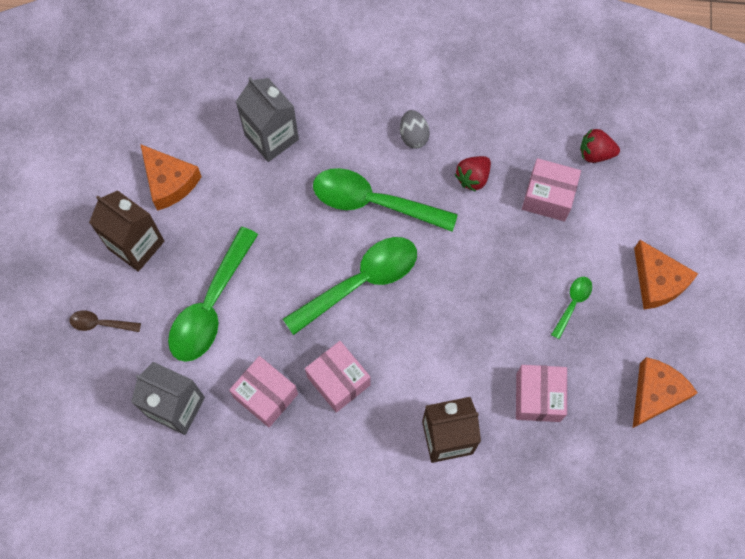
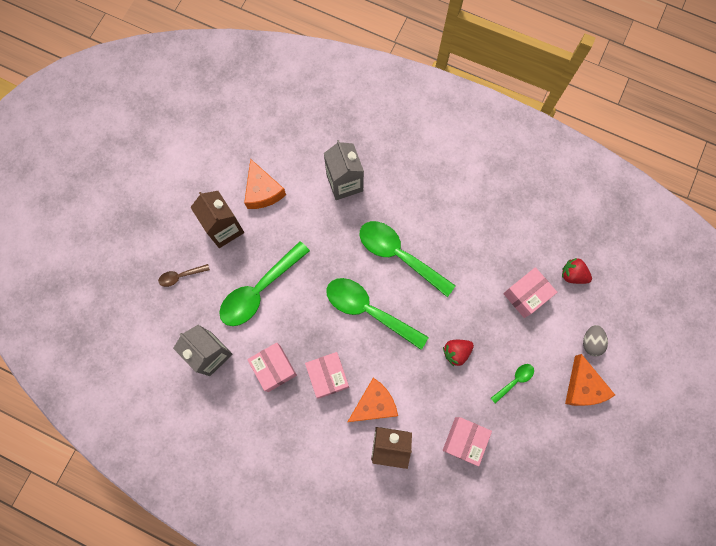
camera: 20 degrees right, 5 degrees up
brown spoon [70,311,141,332] -> brown spoon turned 45 degrees counterclockwise [158,264,210,287]
green spoon [283,237,417,335] -> green spoon turned 135 degrees counterclockwise [326,278,429,350]
grey egg [400,110,430,148] -> grey egg moved to [583,325,608,356]
red strawberry [455,156,491,192] -> red strawberry moved to [443,340,474,366]
pink box [522,158,581,222] -> pink box turned 75 degrees counterclockwise [503,267,557,318]
orange cheese [633,357,698,428] -> orange cheese moved to [348,378,398,422]

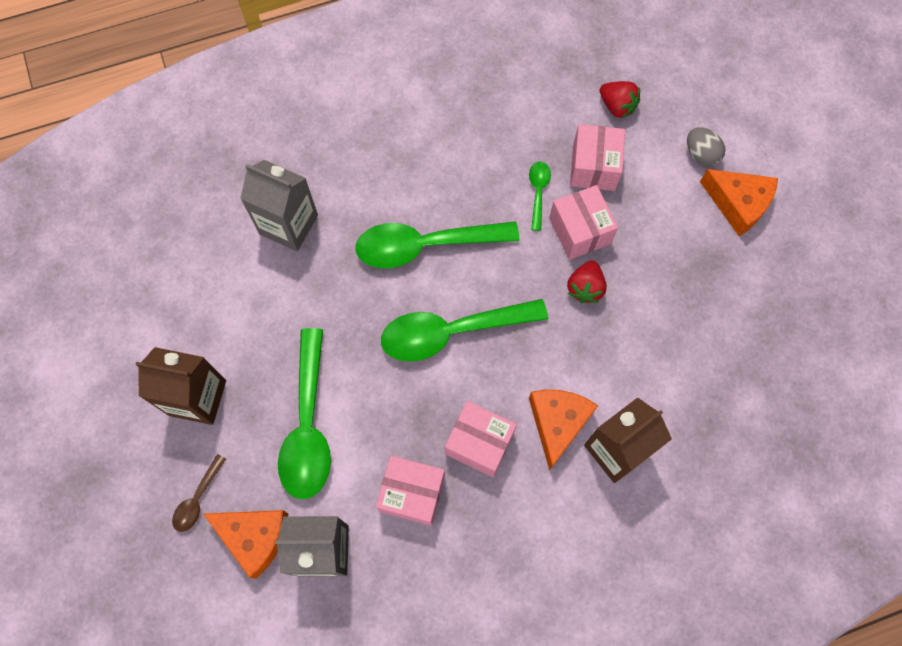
camera: 45 degrees left, 5 degrees down
orange cheese [244,159,286,209] -> orange cheese moved to [203,510,289,579]
pink box [443,417,492,466] -> pink box moved to [549,185,618,260]
green spoon [491,364,534,404] -> green spoon moved to [529,161,551,231]
red strawberry [562,258,592,284] -> red strawberry turned 120 degrees counterclockwise [600,81,640,119]

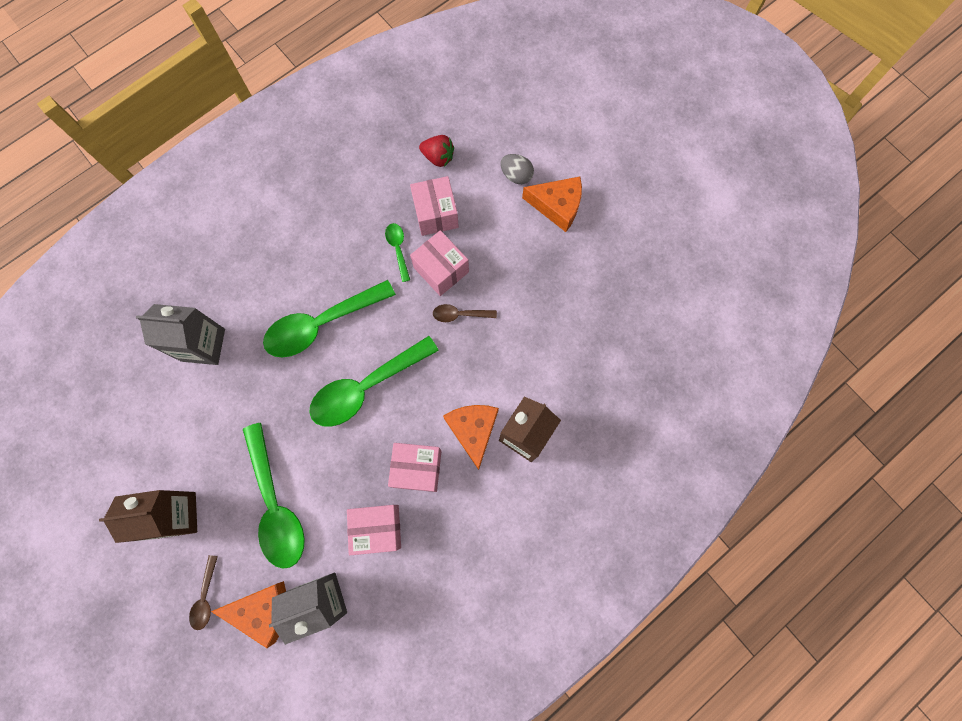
camera: 20 degrees left, 5 degrees up
red strawberry [567,260,607,303] -> brown spoon [433,304,497,322]

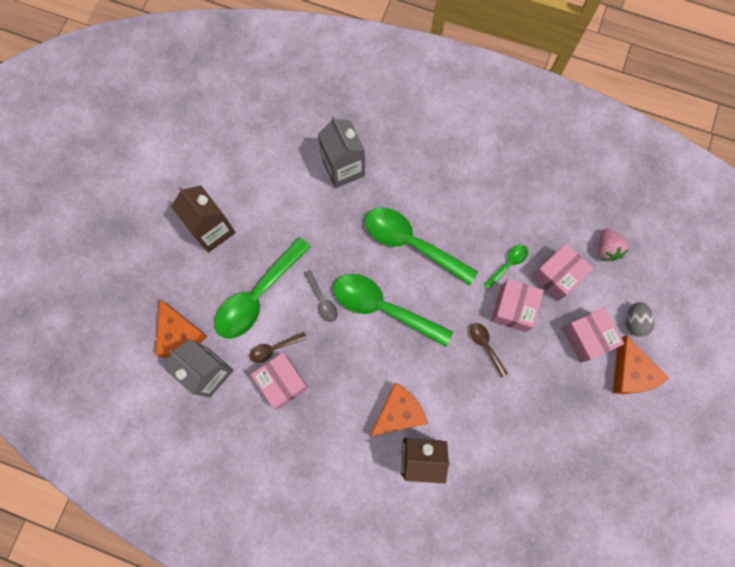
camera: 60 degrees right, 0 degrees up
brown spoon [189,555,218,630] -> brown spoon moved to [249,332,307,363]
pink box [388,443,441,492] -> pink box moved to [562,308,624,363]
red strawberry [419,135,454,167] -> pink strawberry [598,228,629,261]
none -> grey spoon [304,270,338,322]

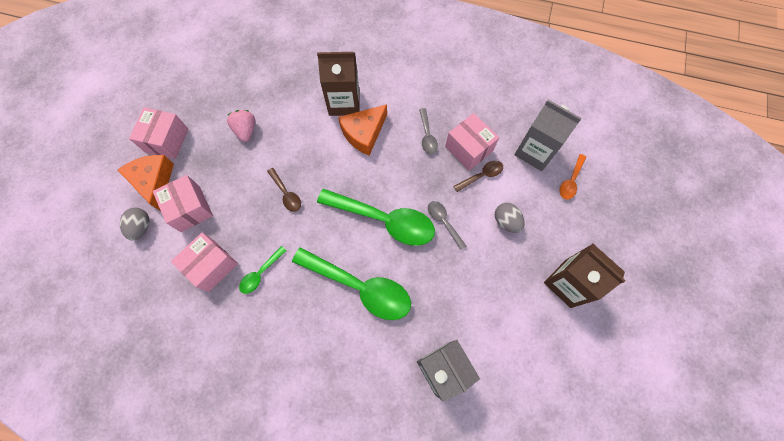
camera: 175 degrees right, 5 degrees down
orange cheese [155,299,208,358] -> orange spoon [560,154,586,200]
green spoon [215,237,311,339] -> grey egg [495,203,525,233]
pink box [491,279,544,332] -> pink box moved to [129,107,189,159]
pink strawberry [598,228,629,261] -> pink strawberry moved to [227,110,255,142]
none -> grey spoon [419,108,438,154]

